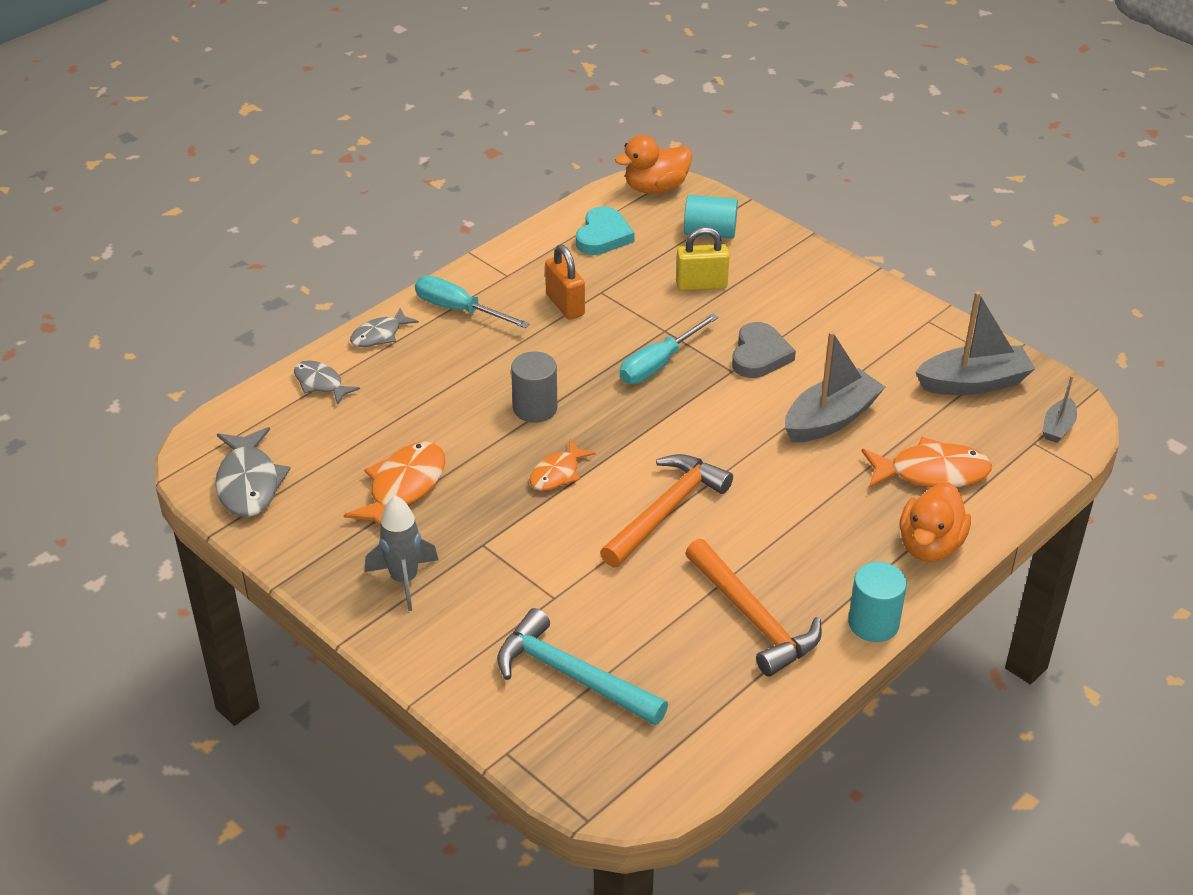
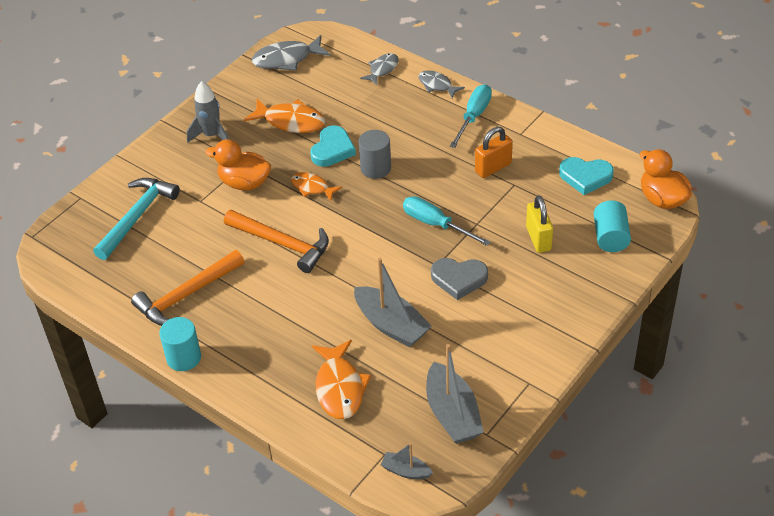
camera: 85 degrees right, 5 degrees up
orange duck [899,482,971,562] -> orange duck moved to [205,139,271,191]
none -> turquoise heart [310,125,356,167]

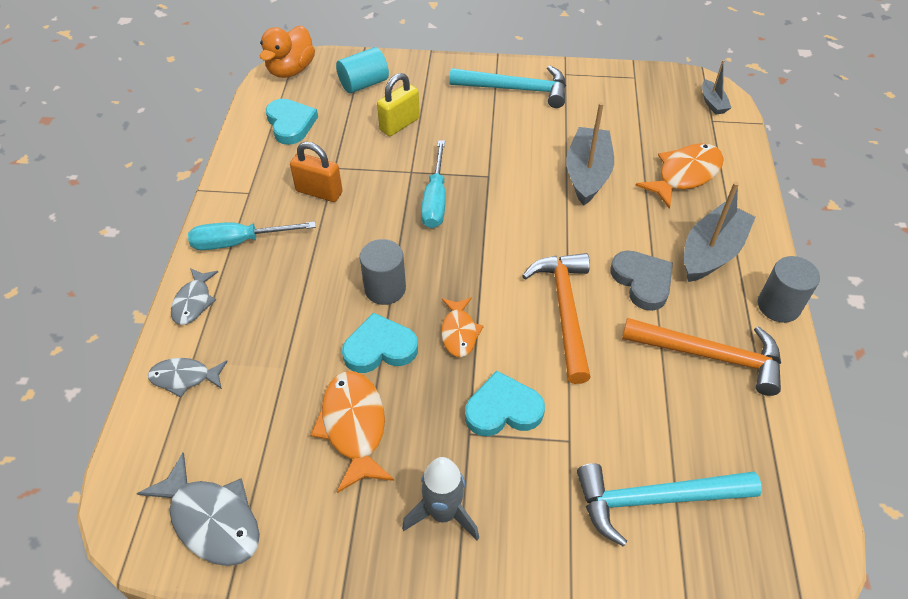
camera: 125 degrees left, 5 degrees up
turquoise cylinder [159,317,201,371] -> grey cylinder [758,256,820,323]
orange duck [205,139,271,191] -> turquoise heart [465,371,545,436]
grey boat [426,344,484,444] -> grey boat moved to [684,181,756,282]
grey heart [431,258,488,300] -> grey heart moved to [610,250,673,311]
none -> turquoise hammer [449,65,566,108]

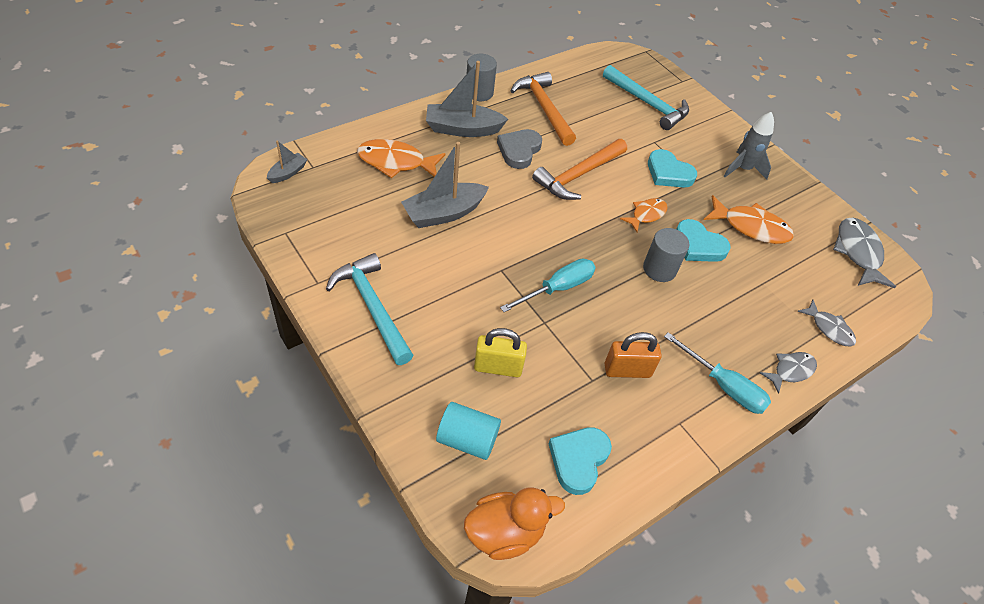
camera: 135 degrees left, 0 degrees up
orange padlock [290,142,343,202] -> orange padlock turned 75 degrees counterclockwise [605,332,662,378]
orange fish [311,371,394,493] -> orange fish turned 105 degrees counterclockwise [703,195,794,244]

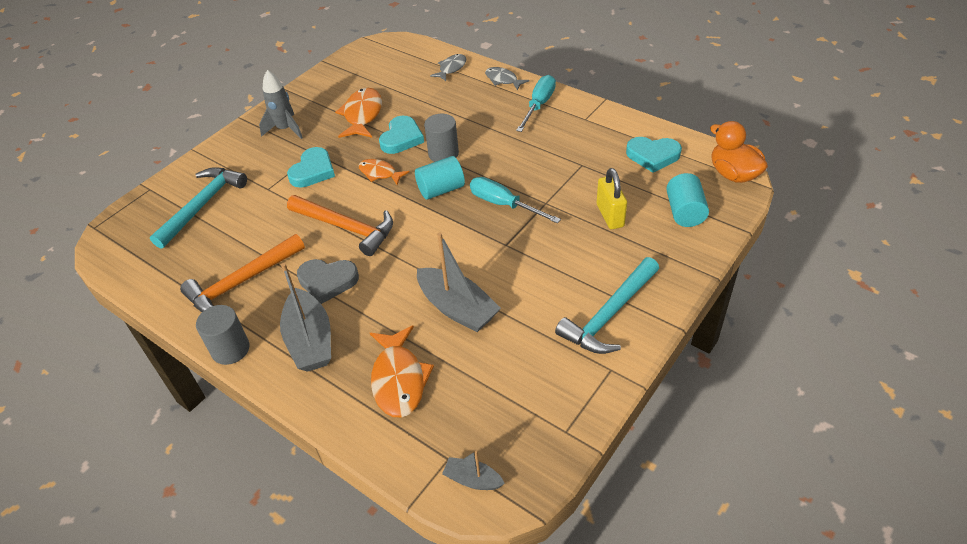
camera: 100 degrees left, 5 degrees down
orange padlock [605,332,662,378] -> none
grey fish [833,217,896,288] -> none
none -> turquoise cylinder [415,156,465,200]

